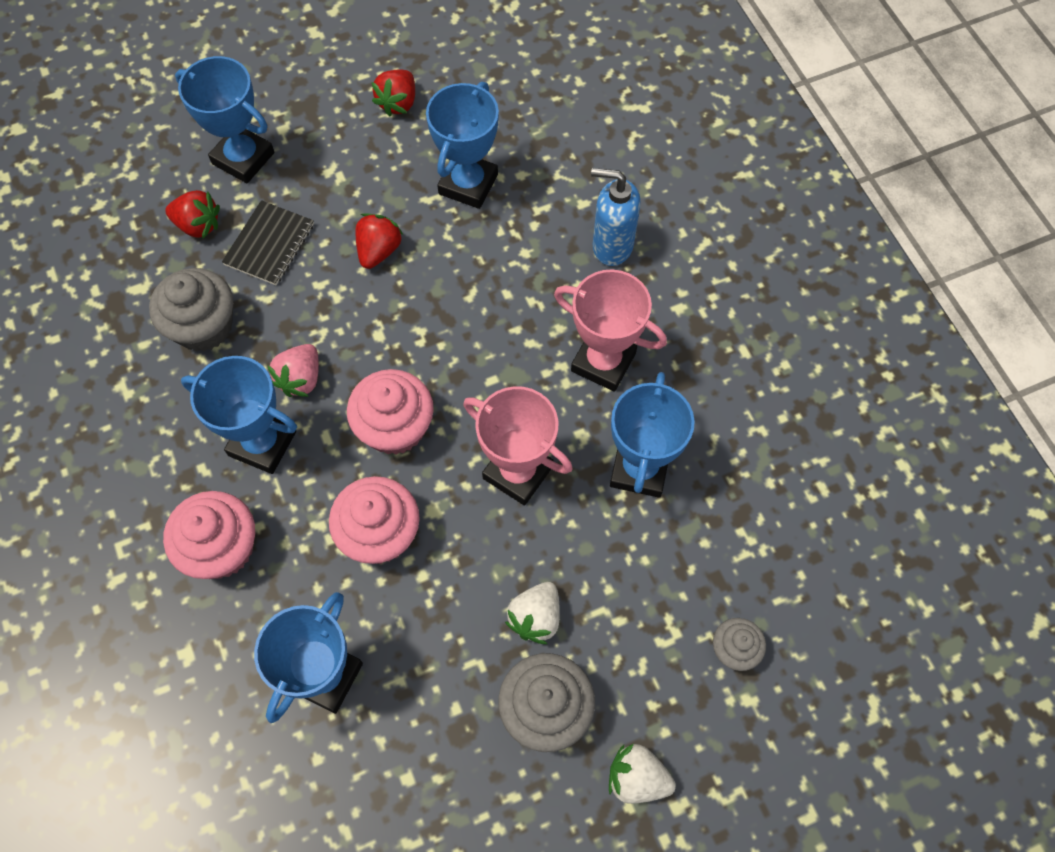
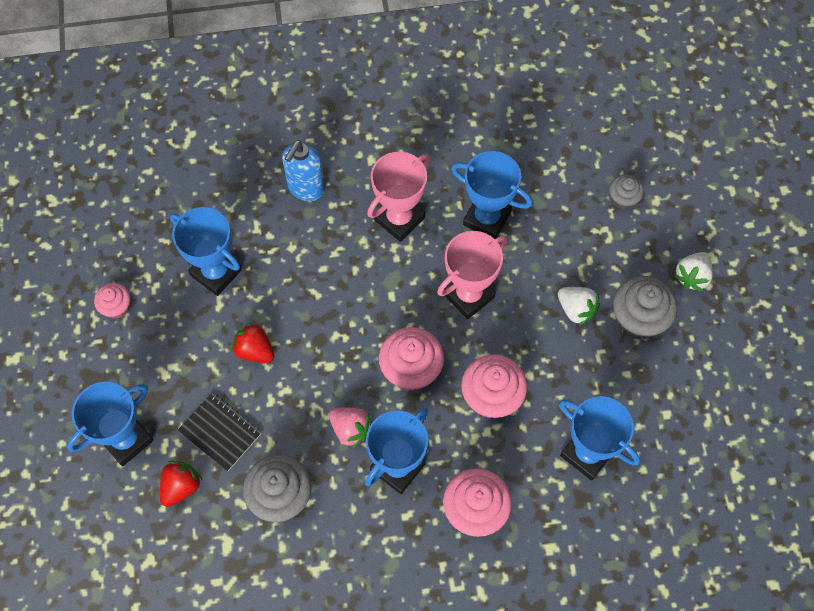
camera: 75 degrees left, 0 degrees up
red strawberry [372,70,415,117] -> pink cupcake [94,283,130,319]

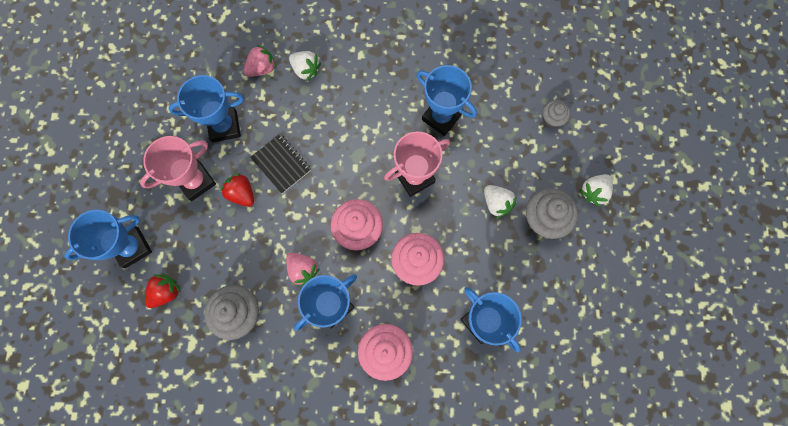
camera: 10 degrees right, 10 degrees up
pink cupcake [94,283,130,319] -> none
blue trophy [170,207,242,296] -> blue trophy turned 60 degrees counterclockwise [168,75,244,143]
black notebook [178,393,261,472] -> black notebook moved to [250,134,311,194]
blue soap dispenser [282,140,325,201] -> white strawberry [289,51,321,81]
pink trophy [367,152,430,242] -> pink trophy moved to [140,136,216,201]
none -> pink strawberry [244,45,276,77]

